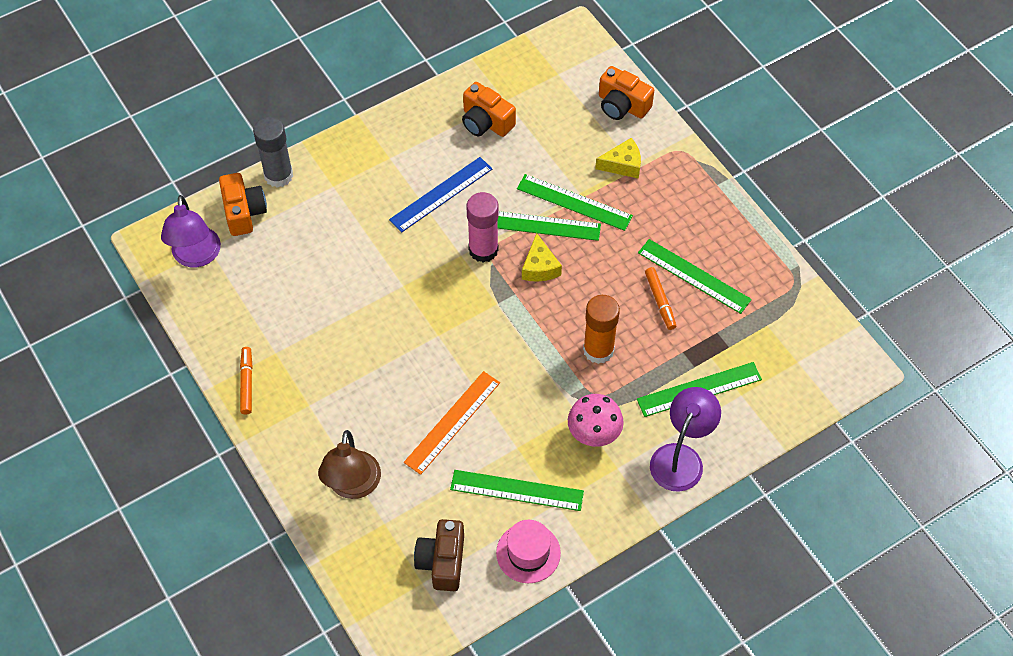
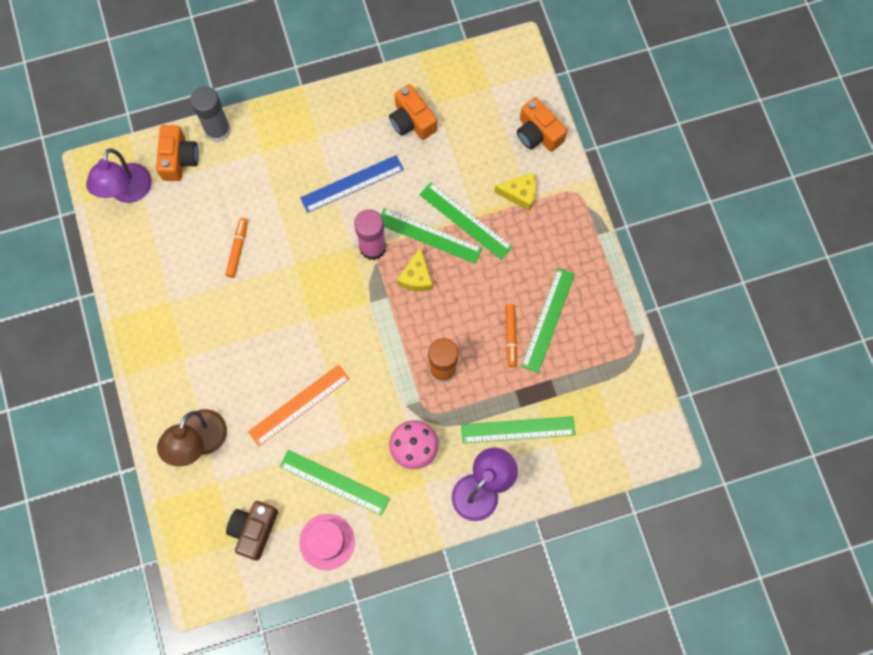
camera: 15 degrees right, 15 degrees up
orange marker [240,347,253,414] -> orange marker moved to [225,218,248,278]
green ruler [638,239,752,314] -> green ruler turned 60 degrees clockwise [521,268,575,373]

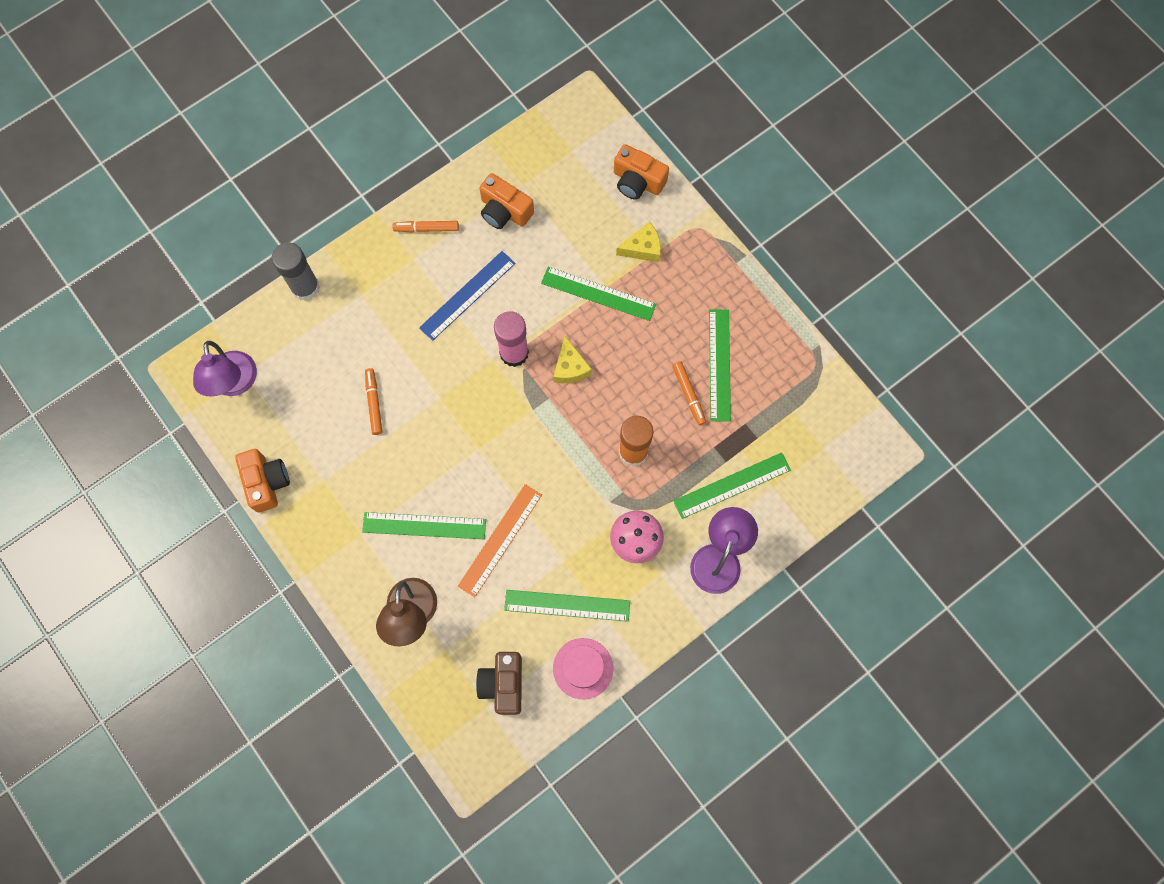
camera: 20 degrees left, 0 degrees up
orange camera [156,125,199,181] -> orange camera moved to [235,449,290,513]
green ruler [381,208,482,264] -> green ruler moved to [362,512,486,539]
none -> orange marker [393,221,459,233]

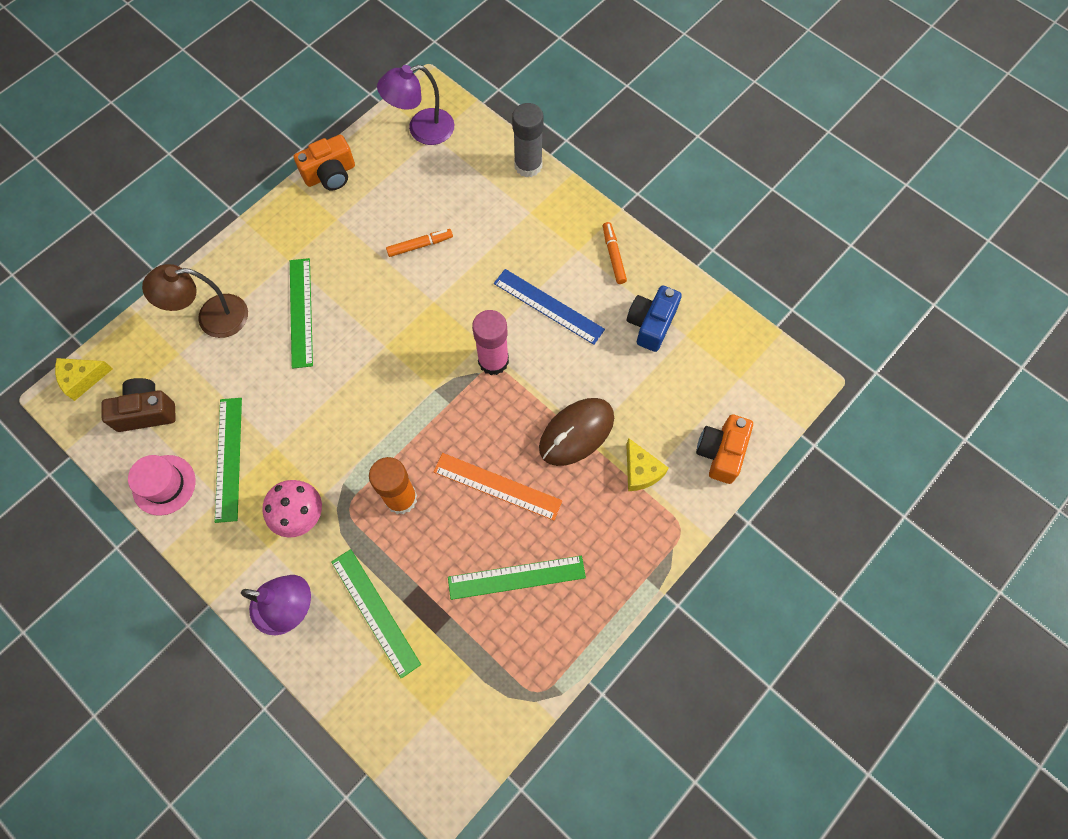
camera: 80 degrees right, 5 degrees down
orange ruler [458,484,542,597] -> orange ruler moved to [434,453,562,521]
orange camera [479,173,534,229] -> blue camera [627,285,682,352]
green ruler [541,267,656,321] -> brown mouse [539,398,614,466]
yellow cheese [553,335,592,383] -> yellow cheese moved to [55,358,113,401]
orange marker [672,361,706,425] -> none

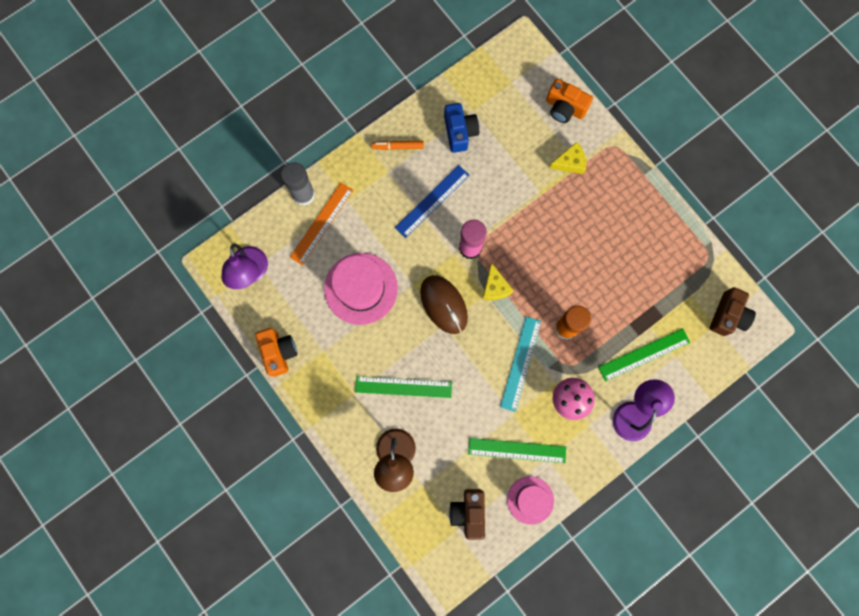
camera: 80 degrees left, 10 degrees up
yellow cheese [55,358,113,401] -> yellow cheese moved to [482,262,514,300]
orange marker [386,229,453,257] -> pink hat [324,253,398,325]
orange ruler [434,453,562,521] -> orange ruler moved to [290,183,354,265]
green ruler [448,556,586,600] -> none
brown mouse [539,398,614,466] -> brown mouse moved to [420,275,468,334]
blue camera [627,285,682,352] -> blue camera turned 135 degrees counterclockwise [444,103,479,153]
none -> turquoise ruler [500,316,541,412]
none -> brown camera [709,287,756,336]

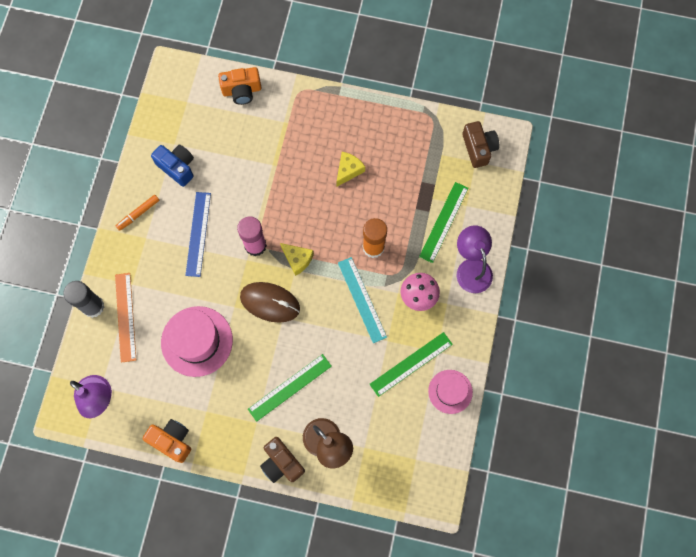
camera: 40 degrees left, 5 degrees down
brown camera [449,489,485,540] -> brown camera moved to [260,437,305,483]
yellow cheese [550,142,586,174] -> yellow cheese moved to [336,152,365,186]

